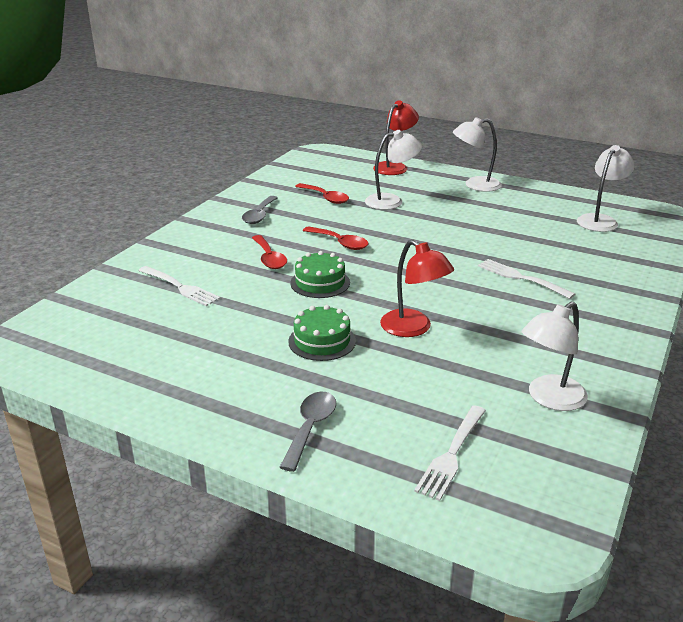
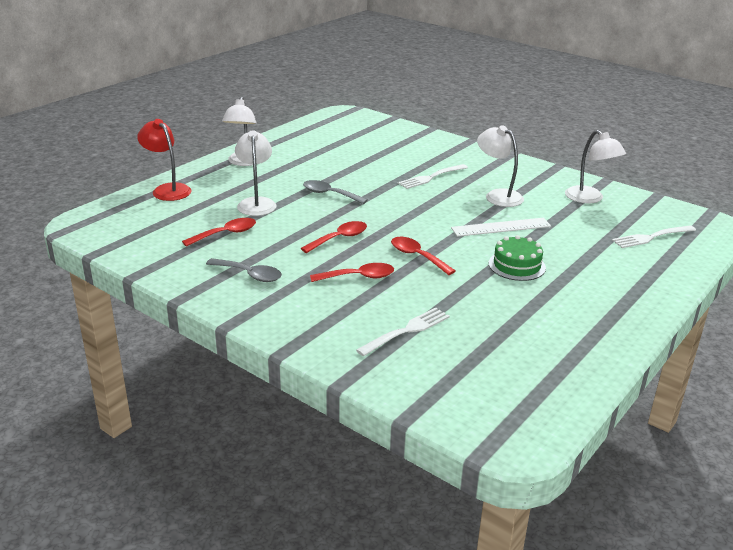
camera: 80 degrees left, 0 degrees up
grey spoon [279,392,336,472] -> grey spoon moved to [303,180,368,204]
green cake [290,251,350,298] -> red spoon [391,237,456,275]
red lamp [380,240,454,337] -> white ruler [451,218,551,237]
white fork [414,405,486,501] -> white fork turned 120 degrees clockwise [612,225,696,248]
white lamp [577,145,635,232] -> white lamp moved to [477,125,524,207]

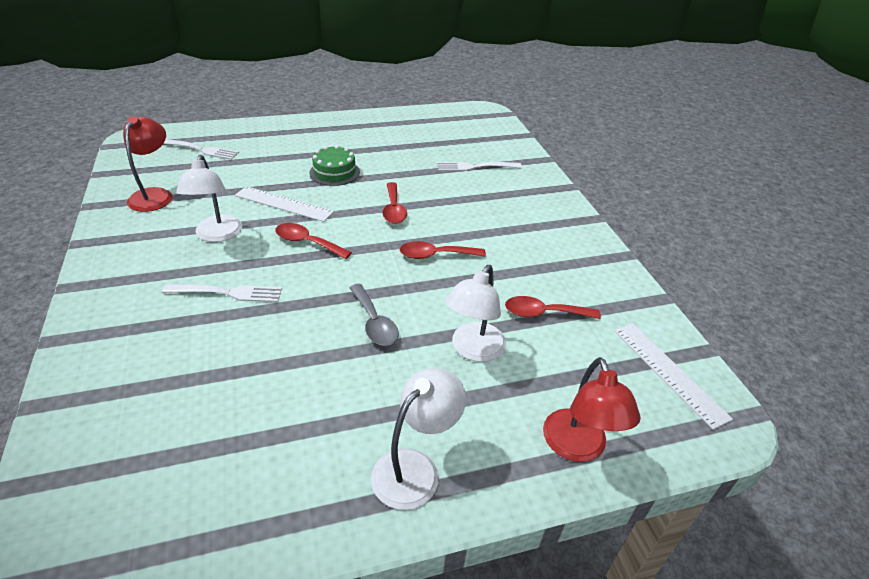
camera: 145 degrees left, 10 degrees up
grey spoon [206,258,282,282] -> none
red spoon [310,263,394,282] -> red spoon moved to [275,223,352,259]
white lamp [565,130,626,203] -> red lamp [123,116,172,212]
none -> white ruler [614,323,733,430]

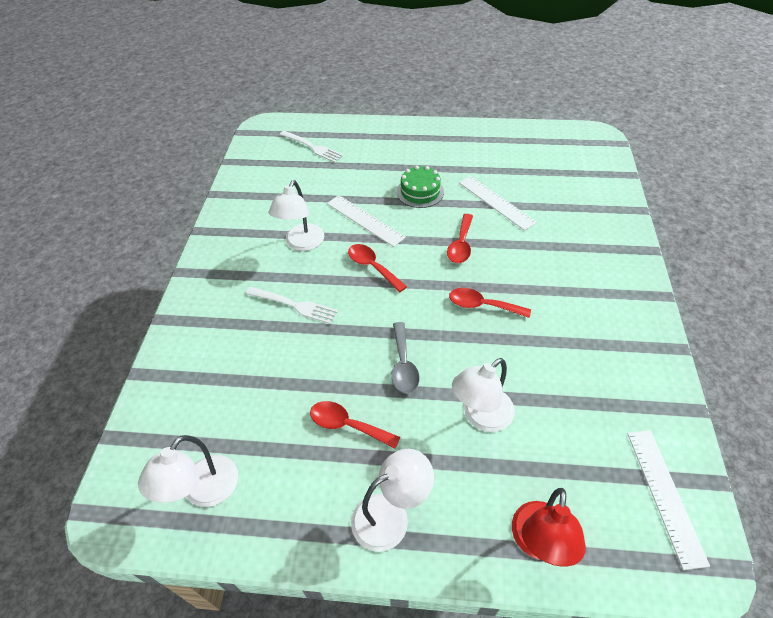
camera: 25 degrees right, 10 degrees up
red lamp [123,116,172,212] -> none
white fork [437,162,522,171] -> none
red spoon [505,296,601,319] -> red spoon moved to [310,401,400,449]
none -> white lamp [138,435,238,507]
none -> white ruler [459,176,537,231]

